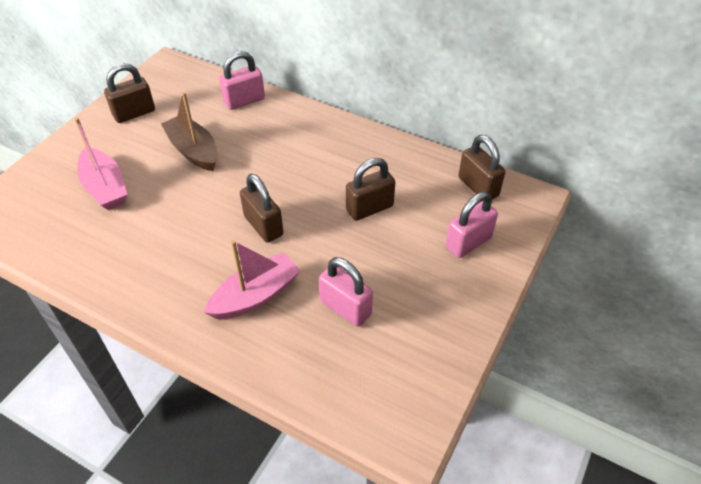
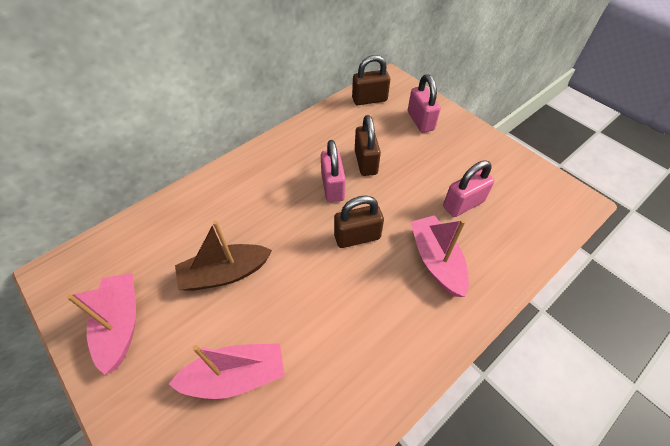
camera: 70 degrees left, 5 degrees up
brown padlock [104,63,155,123] -> pink boat [67,273,136,375]
pink padlock [219,51,265,110] -> pink padlock moved to [321,140,346,202]

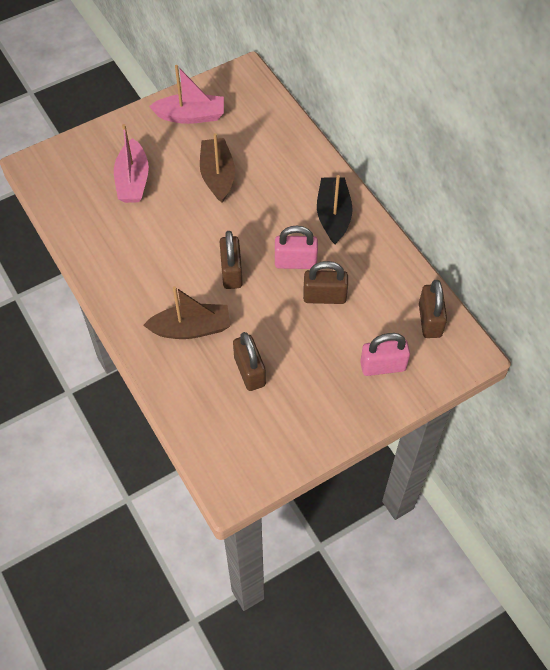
camera: 100 degrees right, 5 degrees up
pink boat [410,215,469,297] -> brown boat [143,286,230,339]
pink padlock [443,160,494,217] -> brown padlock [233,332,266,391]
none -> black boat [317,175,353,244]

